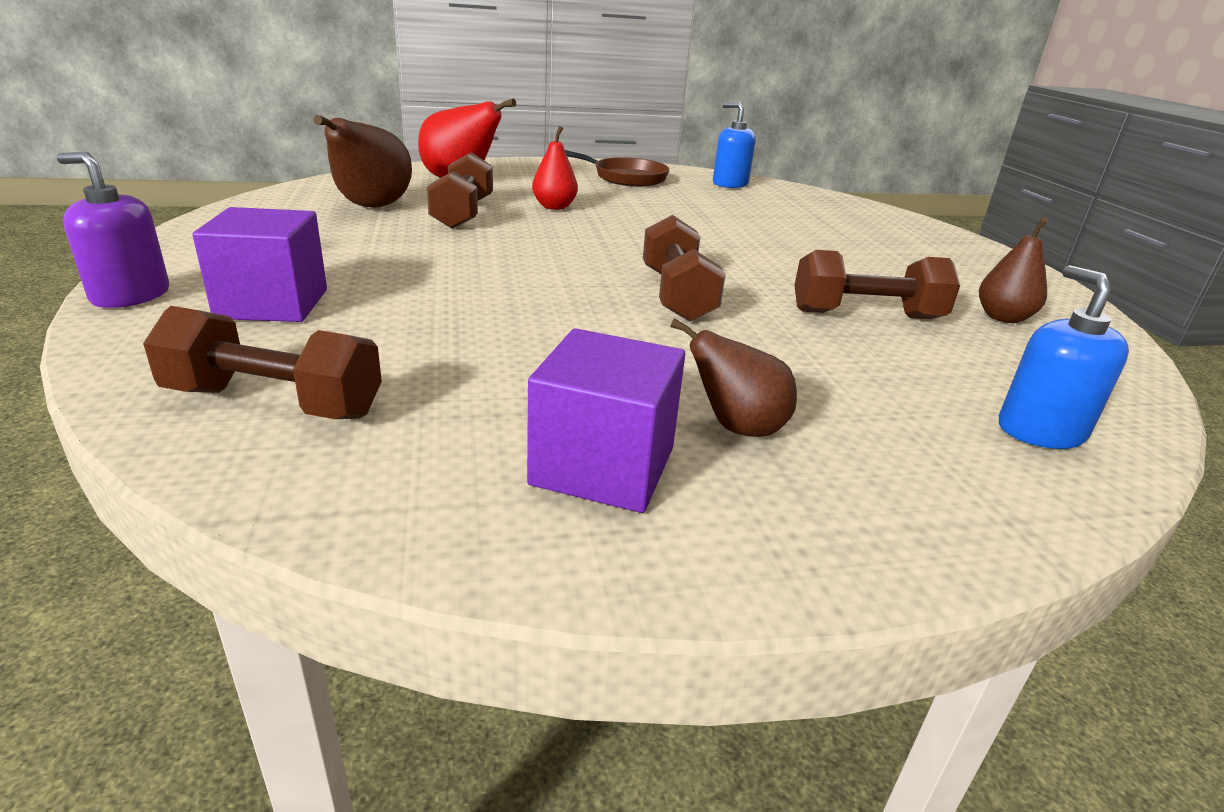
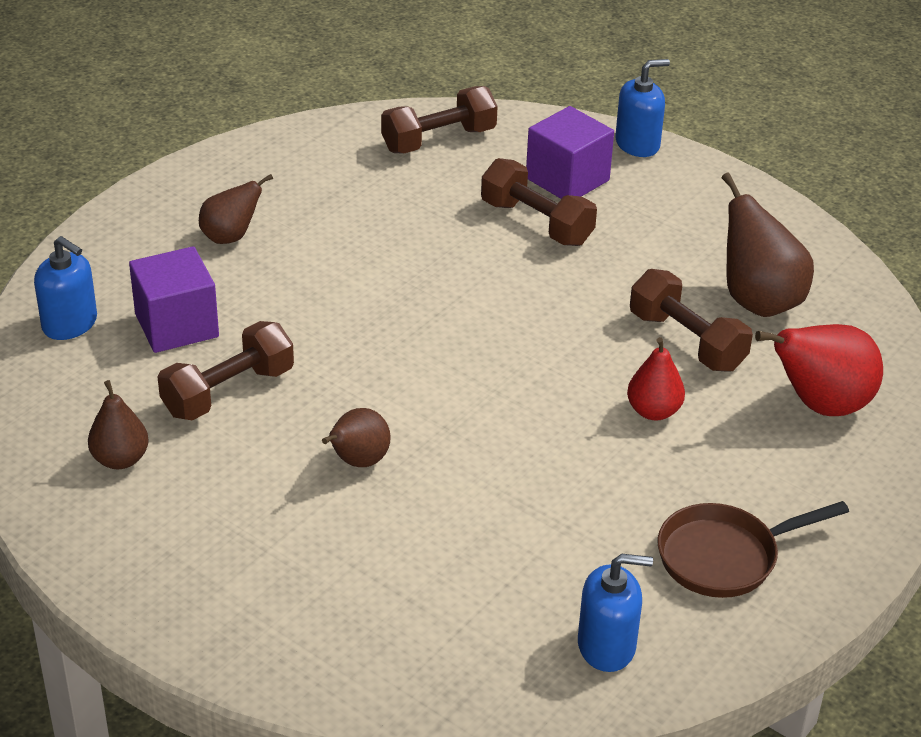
camera: 140 degrees right, 10 degrees up
purple soap dispenser [56,152,169,308] -> blue soap dispenser [615,59,670,157]
purple cube [527,328,685,513] -> purple cube moved to [129,246,219,353]
brown dumbbell [643,215,726,322] -> brown dumbbell moved to [481,158,597,246]
none -> brown pear [322,408,391,467]

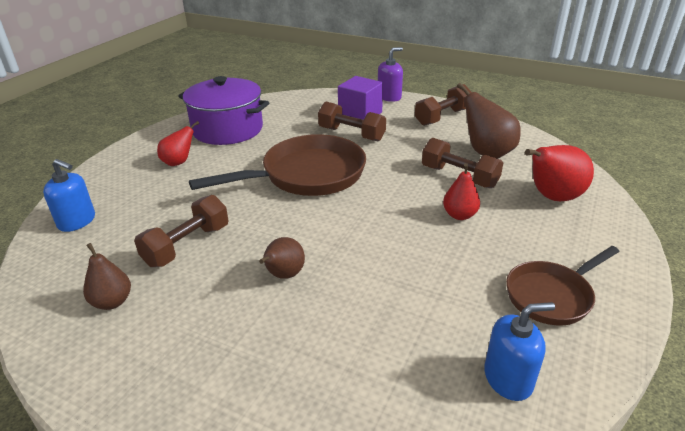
camera: 10 degrees left, 5 degrees down
purple cube [129,246,219,353] -> none
brown pear [199,174,273,244] -> red pear [157,121,199,166]
brown dumbbell [381,86,498,154] -> brown dumbbell moved to [415,84,472,126]
blue soap dispenser [615,59,670,157] -> purple soap dispenser [378,47,403,102]
none -> purple pot [178,76,269,145]
none -> brown pan [189,134,366,196]

